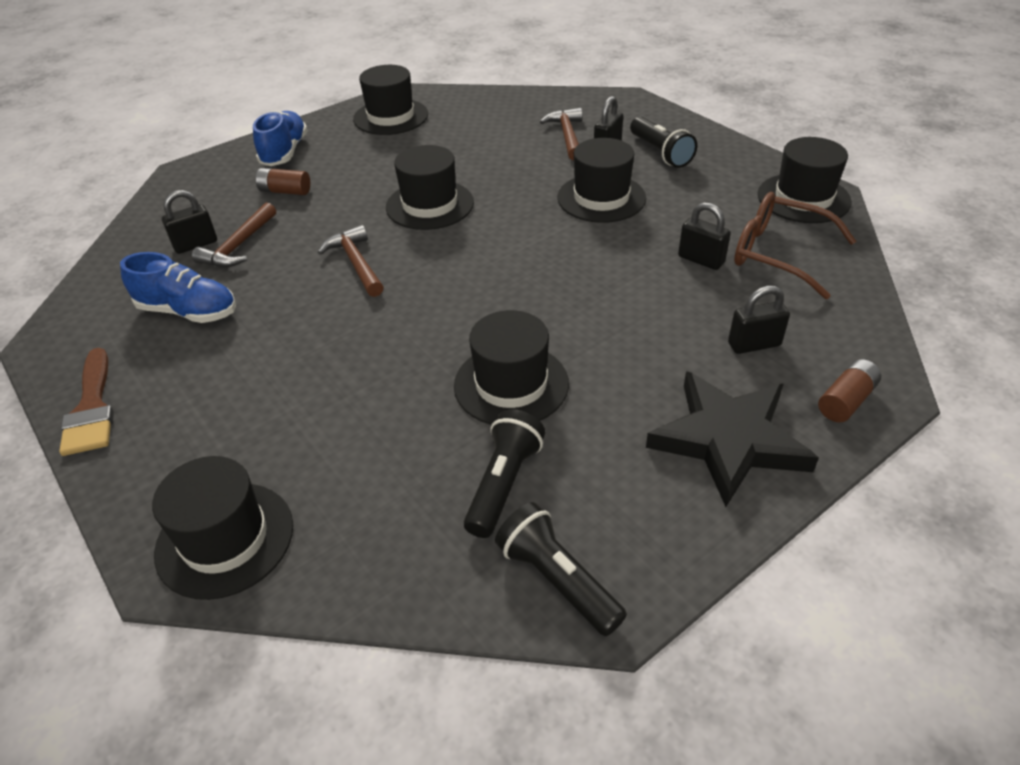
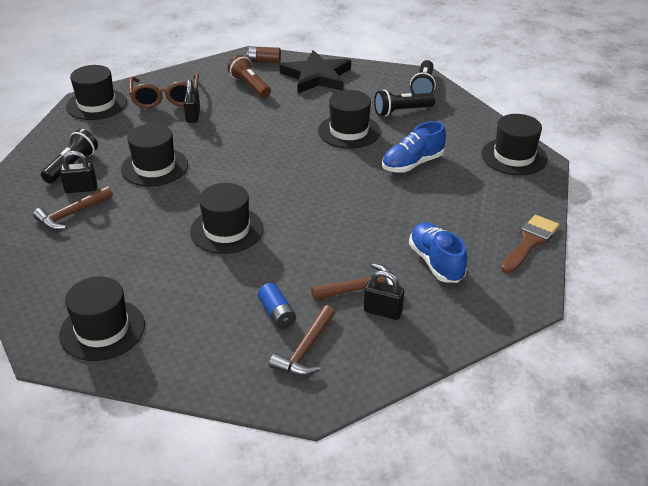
camera: 130 degrees left, 5 degrees down
blue shoe [253,111,308,166] -> blue shoe moved to [382,121,446,173]
brown battery [256,168,310,195] -> blue battery [258,283,296,329]
brown hammer [318,225,384,297] -> brown hammer moved to [269,305,335,376]
black padlock [728,286,790,354] -> brown flashlight [228,55,271,98]

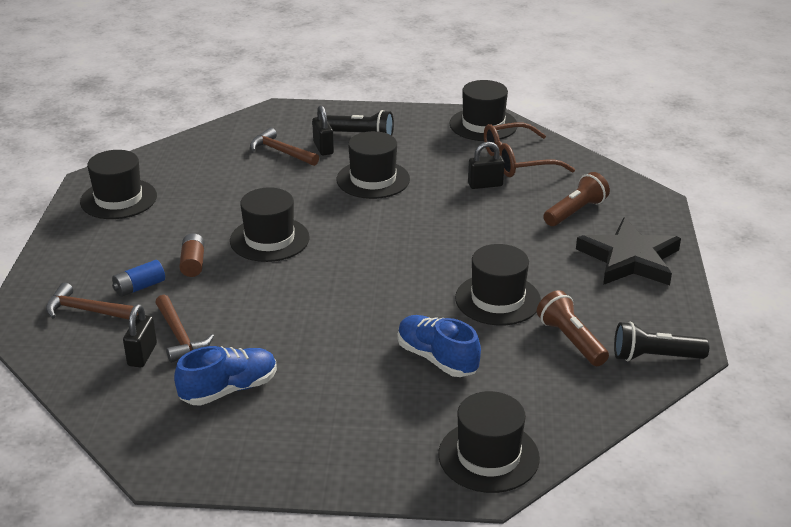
camera: 80 degrees right, 5 degrees down
brown battery [247,46,281,63] -> brown battery moved to [179,233,205,277]
black flashlight [374,90,435,116] -> brown flashlight [537,290,609,366]
brown brush [501,215,559,273] -> none

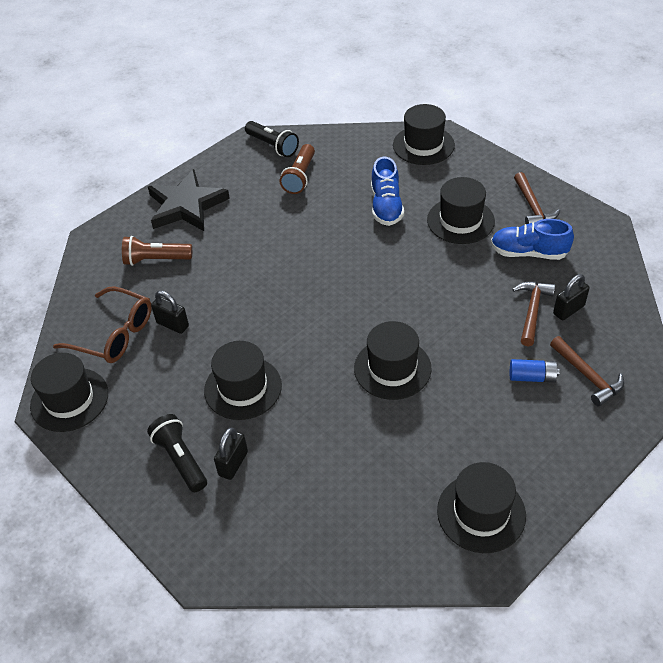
camera: 135 degrees left, 15 degrees up
brown battery [179,233,205,277] -> none
brown hammer [250,128,319,166] -> brown hammer moved to [514,172,560,224]
black hat [455,244,541,325] -> black hat moved to [427,177,495,244]

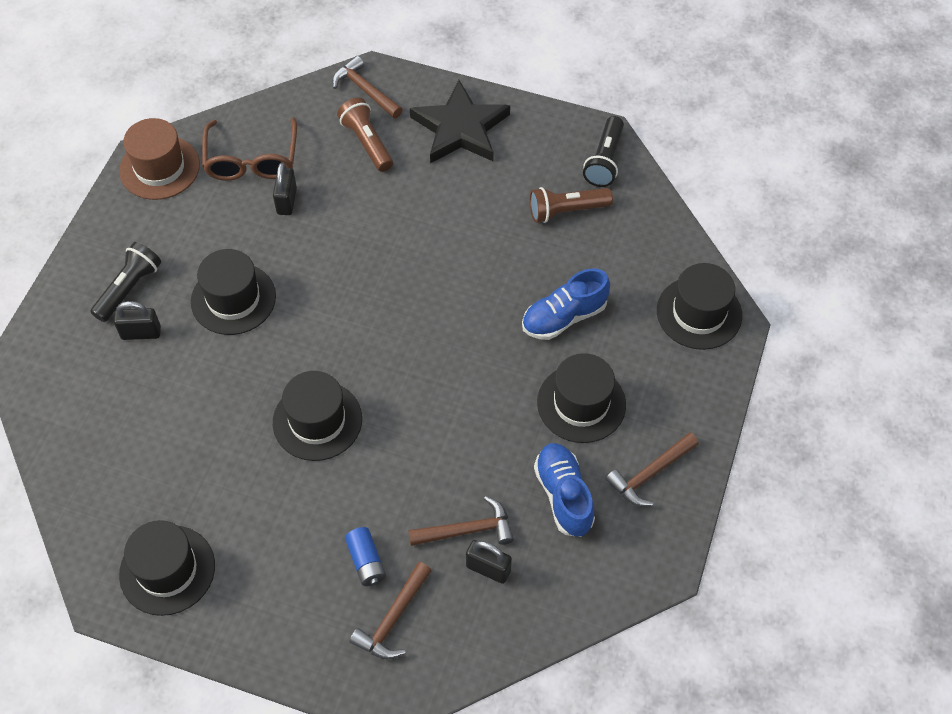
camera: 60 degrees right, 10 degrees up
black hat [30,353,108,432] -> brown hat [119,118,200,200]
none -> brown hammer [332,56,403,118]

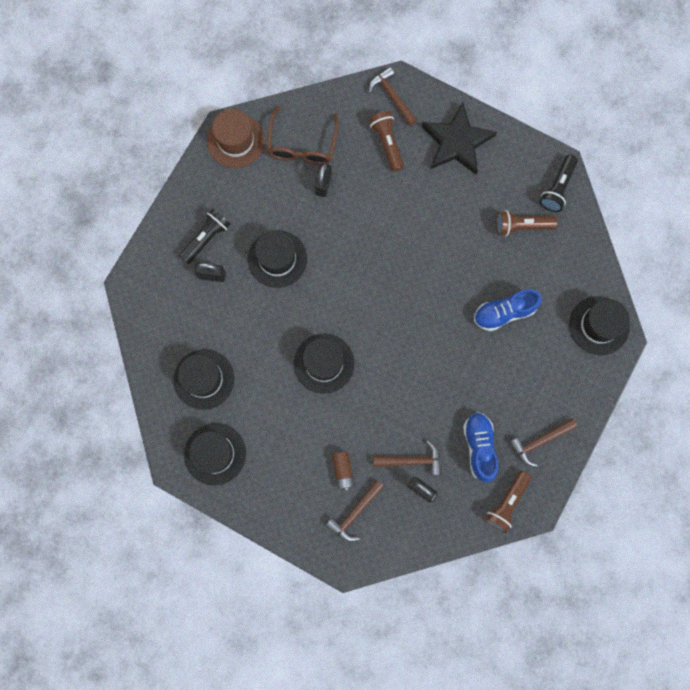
camera: 10 degrees right, 20 degrees up
blue battery [345,527,386,586] -> brown battery [332,451,355,491]
black hat [537,353,626,443] -> black hat moved to [173,349,234,410]
none -> brown flashlight [485,471,531,533]

